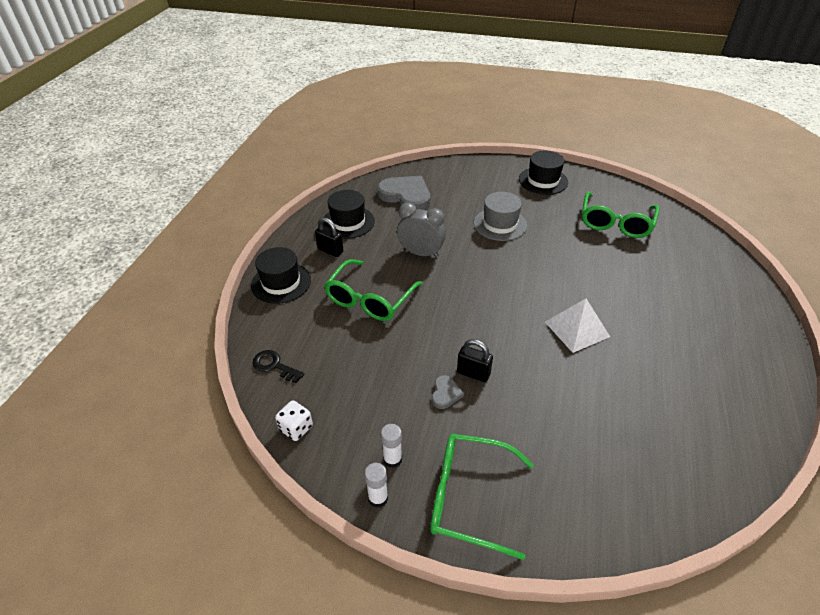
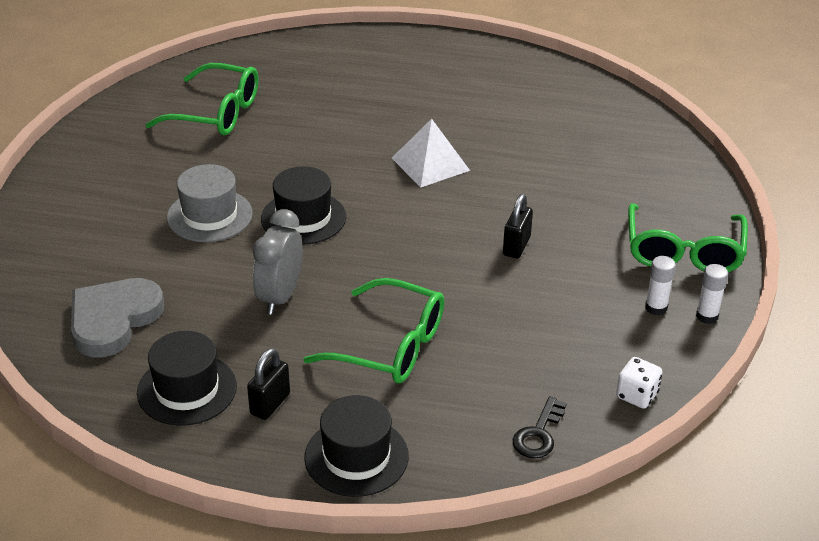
camera: 95 degrees left, 5 degrees down
grey heart [432,375,464,409] -> none
black hat [519,151,568,195] -> black hat moved to [261,166,346,244]

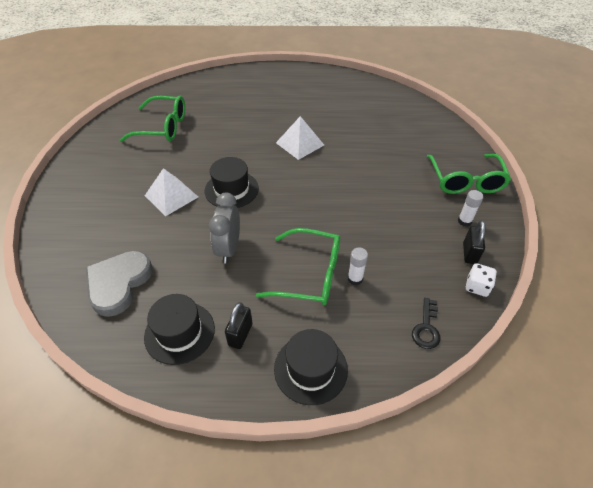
camera: 10 degrees left, 10 degrees up
grey hat [167,164,253,242] -> white pyramid [145,168,198,216]
black padlock [503,194,533,259] -> black padlock moved to [463,221,486,264]
white glue stick [696,264,728,324] -> white glue stick moved to [348,247,368,285]

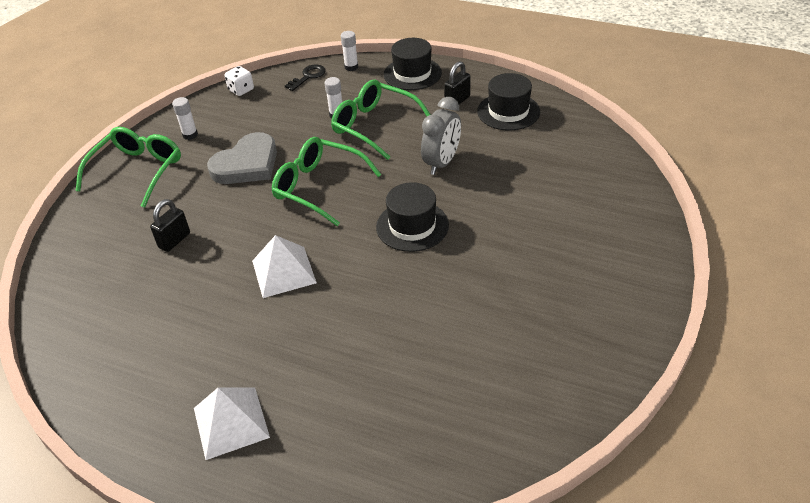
camera: 155 degrees left, 5 degrees down
grey heart [86,251,153,317] -> grey heart moved to [207,132,277,184]
green glasses [120,96,185,142] -> green glasses moved to [272,137,382,226]
white pyramid [145,168,198,216] -> white pyramid moved to [194,387,270,460]
black padlock [463,221,486,264] -> black padlock moved to [150,199,190,252]
none -> white glue stick [341,31,358,71]

